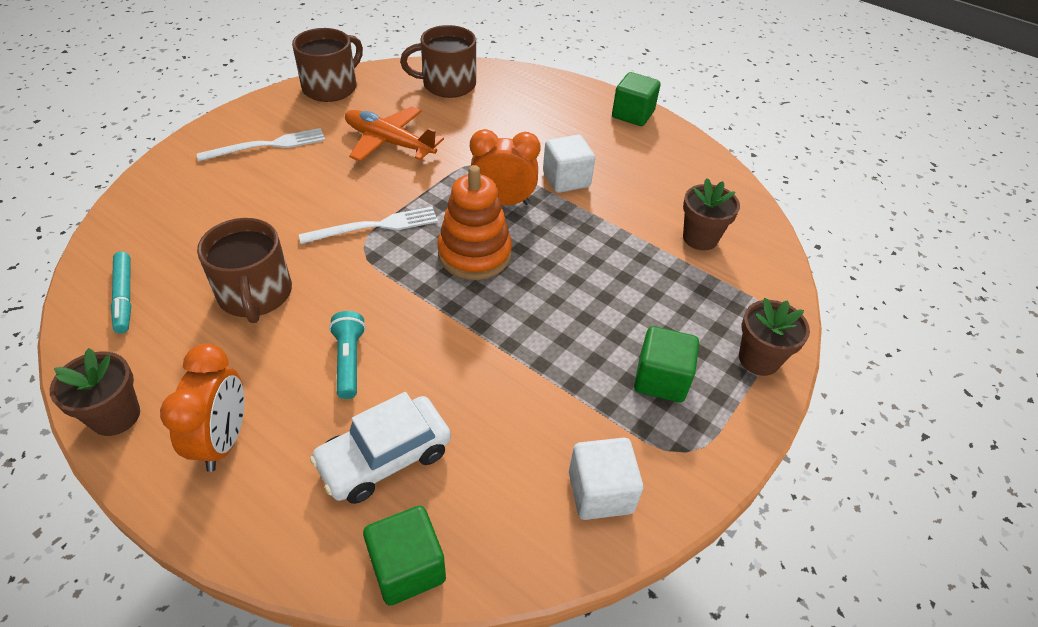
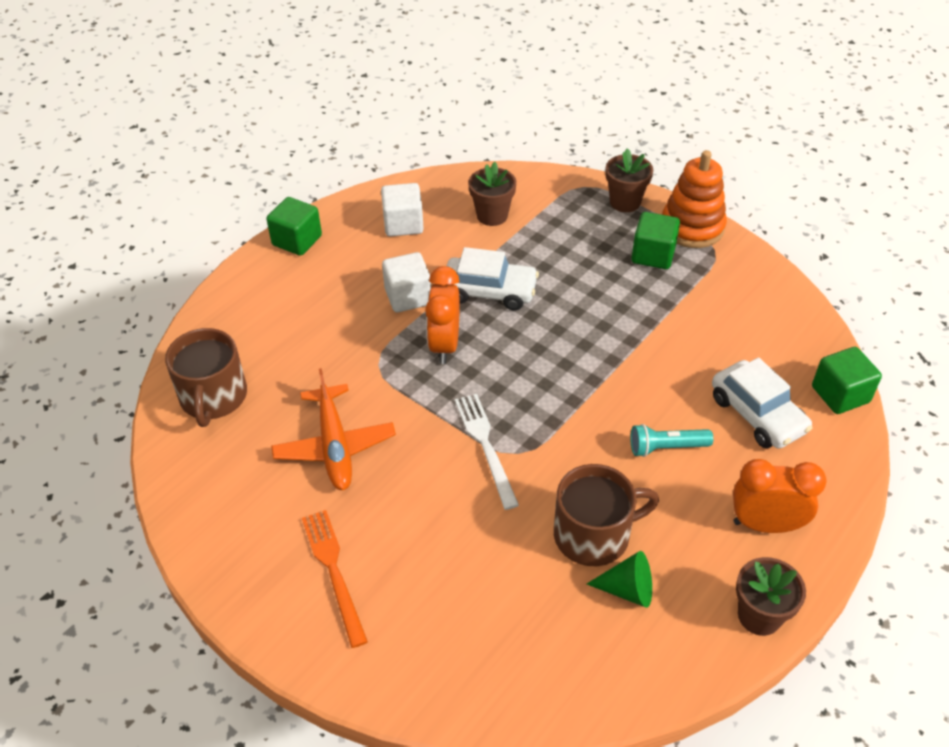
camera: 85 degrees left, 0 degrees up
turquoise marker [111,251,131,334] -> none
white fork [197,128,325,161] -> orange fork [302,510,368,648]
brown mug [292,28,363,102] -> none
orange plane [345,106,444,162] -> orange plane turned 45 degrees counterclockwise [271,368,396,490]
orange stacking toy [437,165,512,280] -> orange stacking toy moved to [662,150,727,248]
white cube [569,438,643,520] -> white cube moved to [381,183,424,237]
none -> white car [447,247,539,310]
none -> green cone [587,551,652,608]

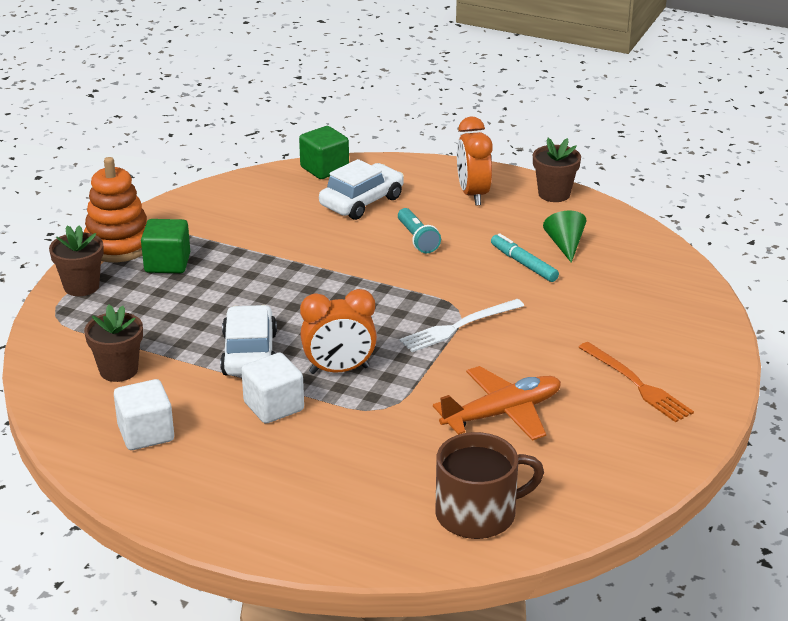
camera: 105 degrees left, 15 degrees down
green cube [267,197,322,256] -> none
orange fork [302,510,368,648] -> orange fork turned 90 degrees counterclockwise [578,342,694,422]
brown mug [554,464,659,566] -> turquoise marker [491,233,559,282]

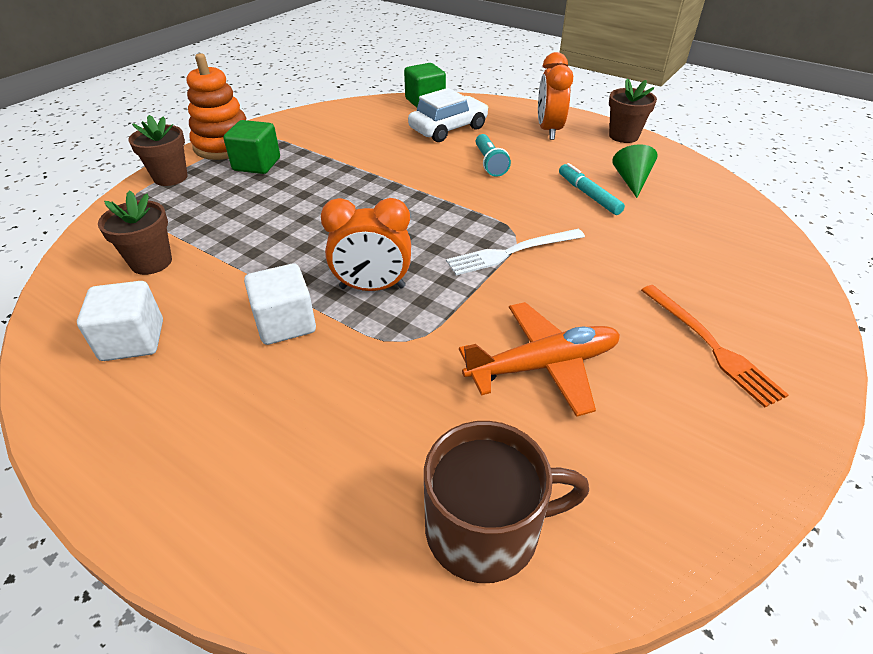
camera: 10 degrees right, 10 degrees up
white car [220,305,277,376] -> none

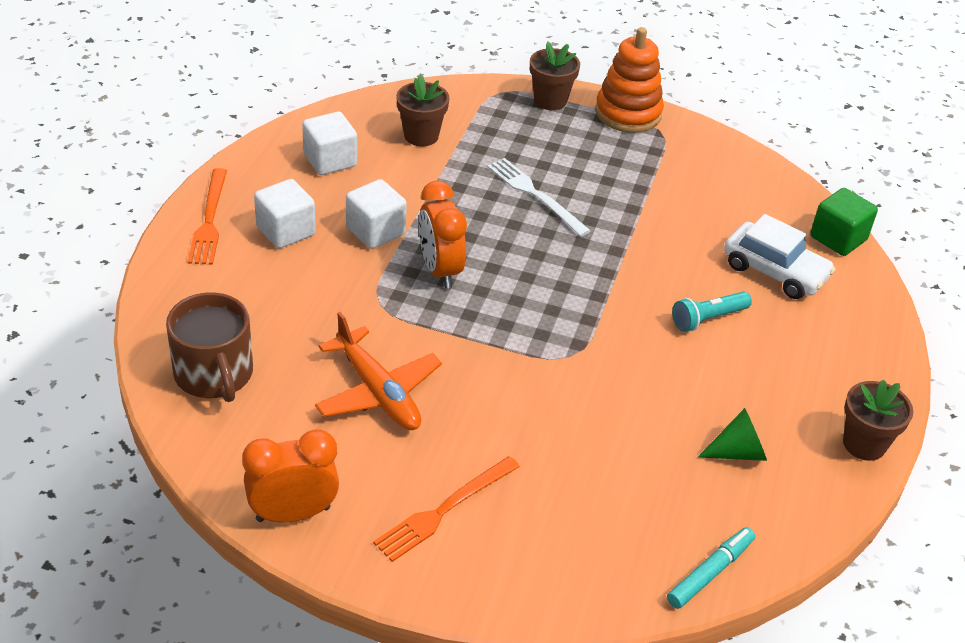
camera: 70 degrees right, 0 degrees up
green cube [223,120,280,174] -> none
white fork [446,229,585,275] -> white fork moved to [487,158,591,237]
orange clock [538,52,573,140] -> orange clock moved to [242,429,339,523]
turquoise marker [559,163,625,215] -> turquoise marker moved to [667,527,755,609]
none -> orange fork [188,168,227,265]
none -> white cube [254,179,316,249]

